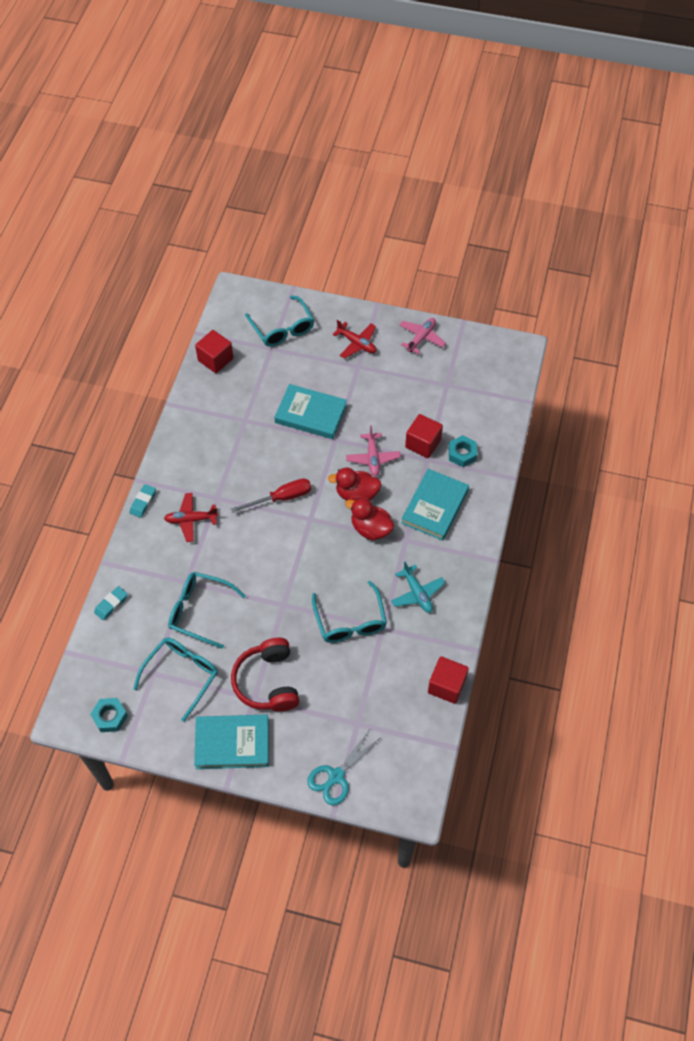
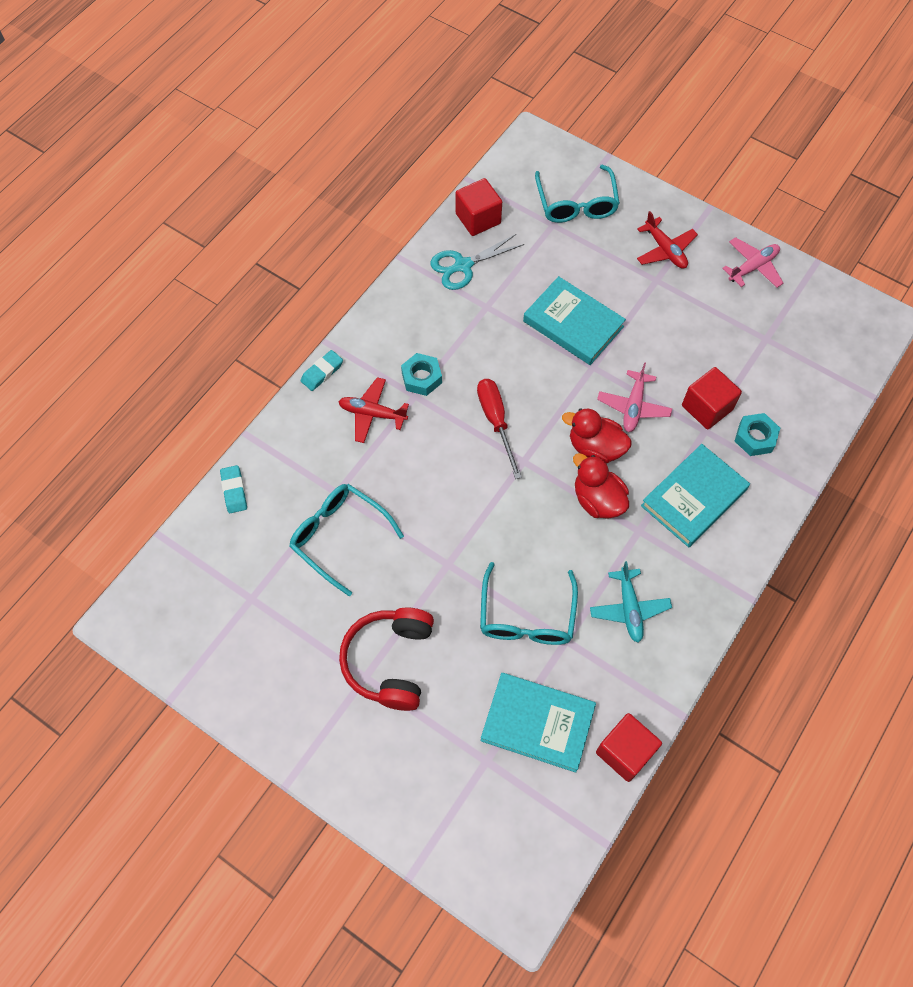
camera: 20 degrees right, 5 degrees up
turquoise nut [90,698,128,732] -> turquoise nut moved to [401,353,442,396]
turquoise eraser [94,586,128,620] -> turquoise eraser turned 75 degrees counterclockwise [220,465,247,513]
turquoise glasses [133,637,218,722] -> none
turquoise book [194,714,268,769] -> turquoise book moved to [481,673,596,773]
red screwdriver [231,478,312,513] -> red screwdriver turned 105 degrees counterclockwise [477,379,522,479]
turquoise scissors [307,731,380,805] -> turquoise scissors moved to [430,234,524,290]

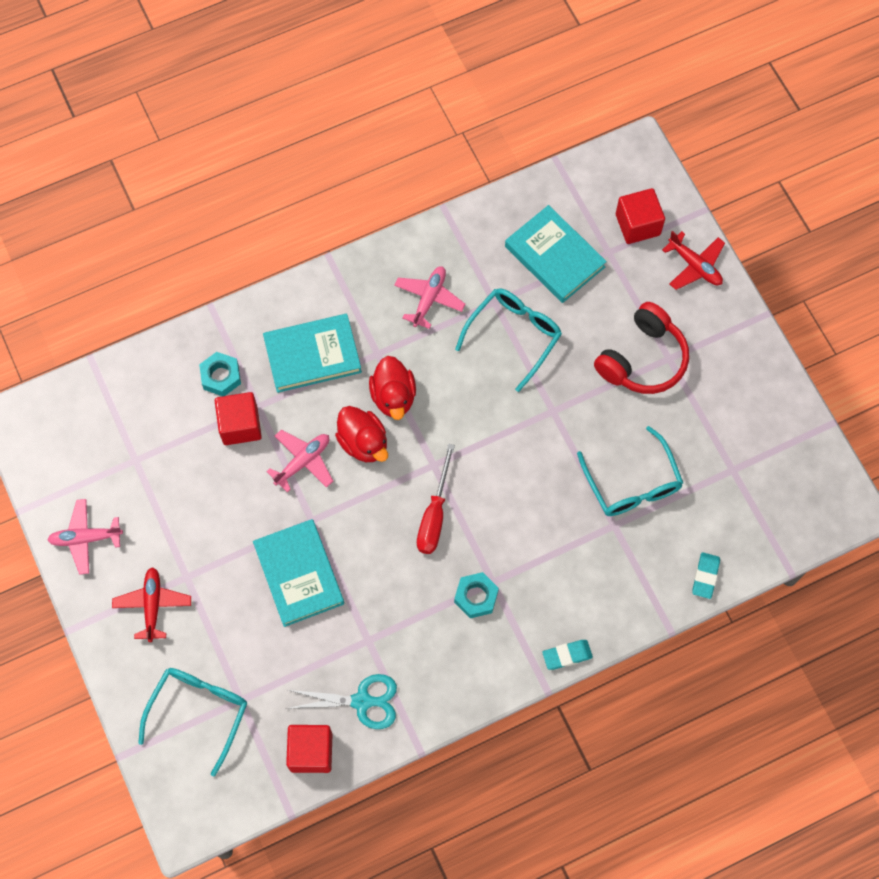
camera: 150 degrees left, 5 degrees up
red plane [338,377,409,443] -> red plane moved to [662,231,725,290]
turquoise plane [590,561,672,643] -> pink plane [394,266,465,329]
red cube [596,713,662,782] -> red cube moved to [616,188,665,244]

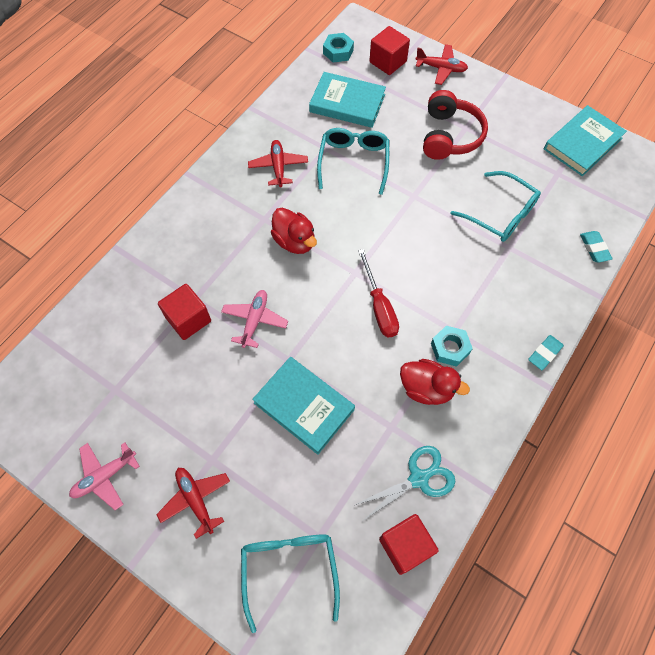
camera: 30 degrees left, 5 degrees down
turquoise nut [199,352,241,396] -> turquoise nut moved to [323,33,354,63]
turquoise book [263,314,362,393] -> turquoise book moved to [544,105,627,176]
red duck [335,406,388,462] -> red duck moved to [400,359,470,405]
pink plane [394,266,465,329] -> red plane [248,140,308,187]

